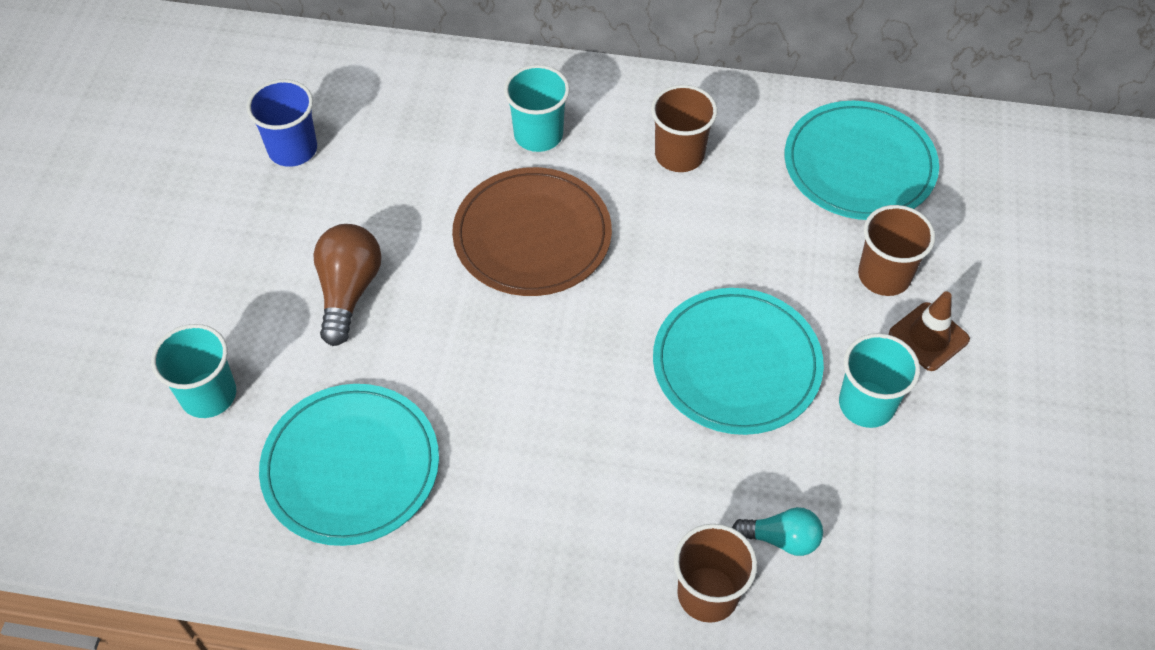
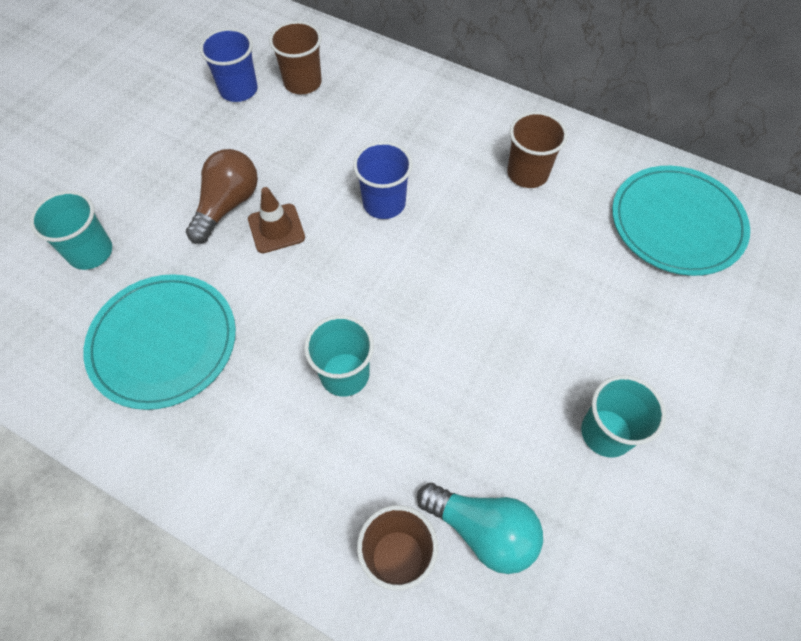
camera: 20 degrees right, 5 degrees up
brown plate [452,167,612,296] -> blue cup [353,141,413,219]
turquoise cup [504,65,570,152] -> turquoise cup moved to [304,315,374,397]
turquoise plate [653,288,824,435] -> none
turquoise light bulb [732,507,823,556] -> turquoise light bulb [417,483,543,574], size x1.58
brown cup [858,205,935,296] -> brown cup moved to [269,21,322,94]
brown traffic cone [889,291,970,371] -> brown traffic cone moved to [248,187,305,253]

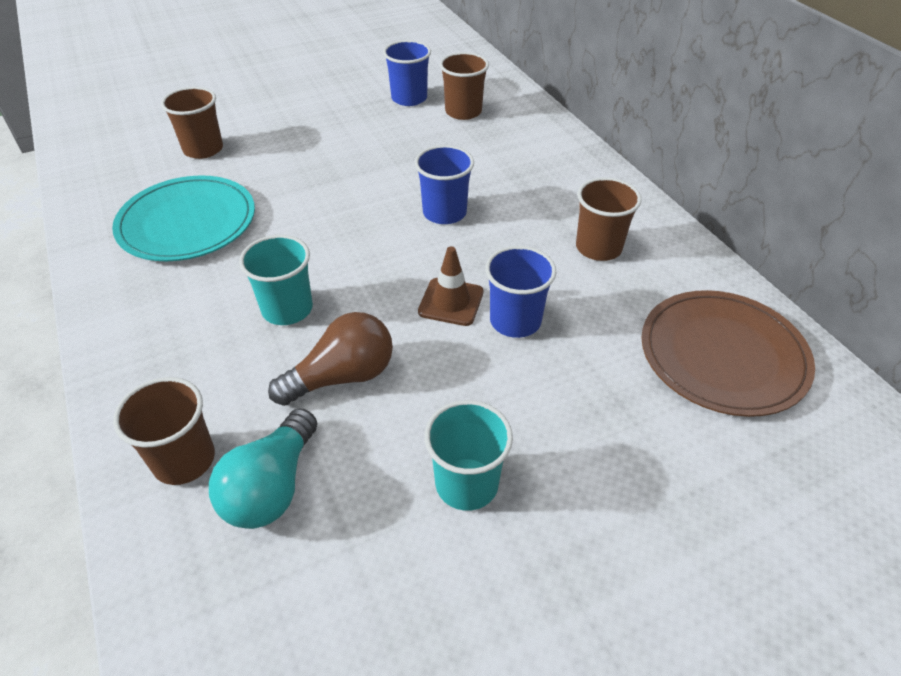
camera: 35 degrees right, 15 degrees down
turquoise cup [30,191,112,270] -> brown cup [161,87,223,159]
brown light bulb [186,149,258,244] -> brown light bulb moved to [268,312,393,406]
brown traffic cone [248,187,305,253] -> brown traffic cone moved to [418,246,484,326]
turquoise light bulb [417,483,543,574] -> turquoise light bulb turned 45 degrees clockwise [209,408,317,529]
turquoise plate [612,166,750,276] -> brown plate [642,290,815,417]
none -> blue cup [485,246,556,338]

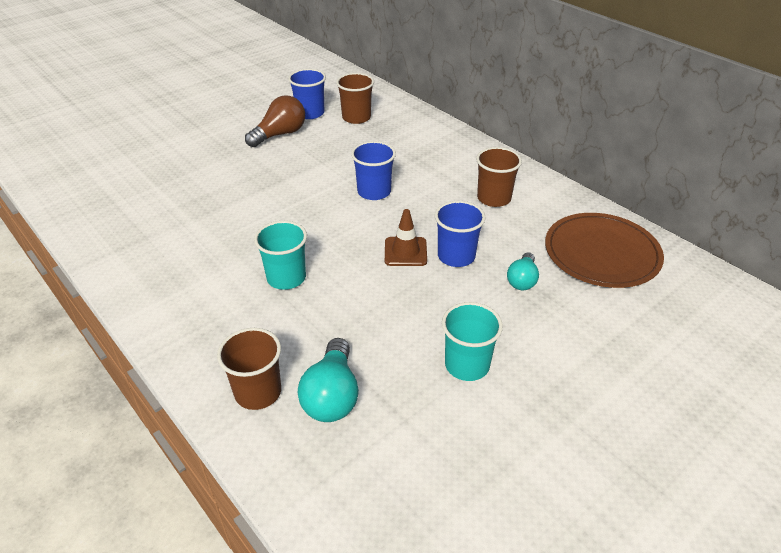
camera: 15 degrees left, 5 degrees down
turquoise plate [112,175,255,261] -> none
brown cup [161,87,223,159] -> none
brown light bulb [268,312,393,406] -> brown light bulb moved to [245,95,305,147]
none -> turquoise light bulb [507,252,539,290]

